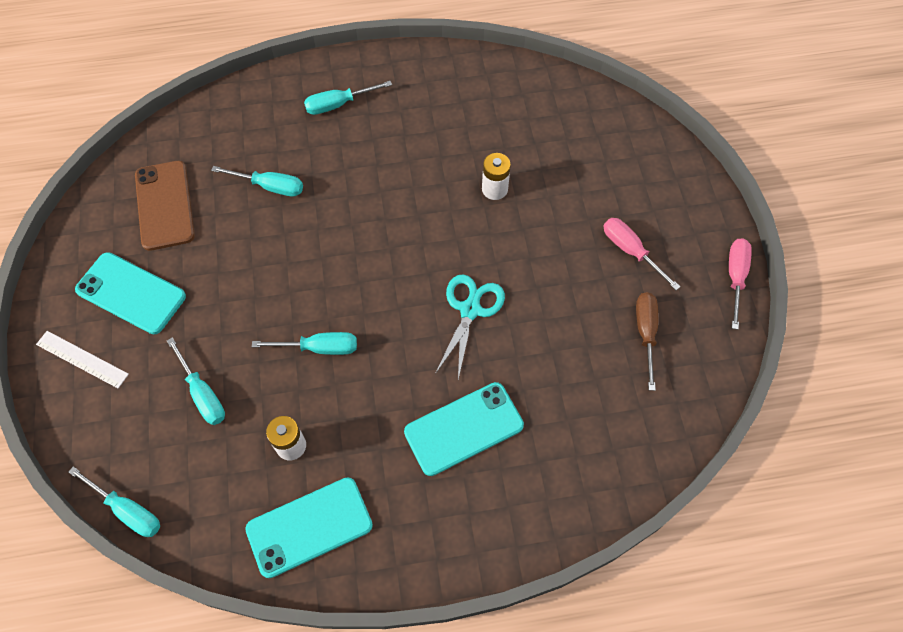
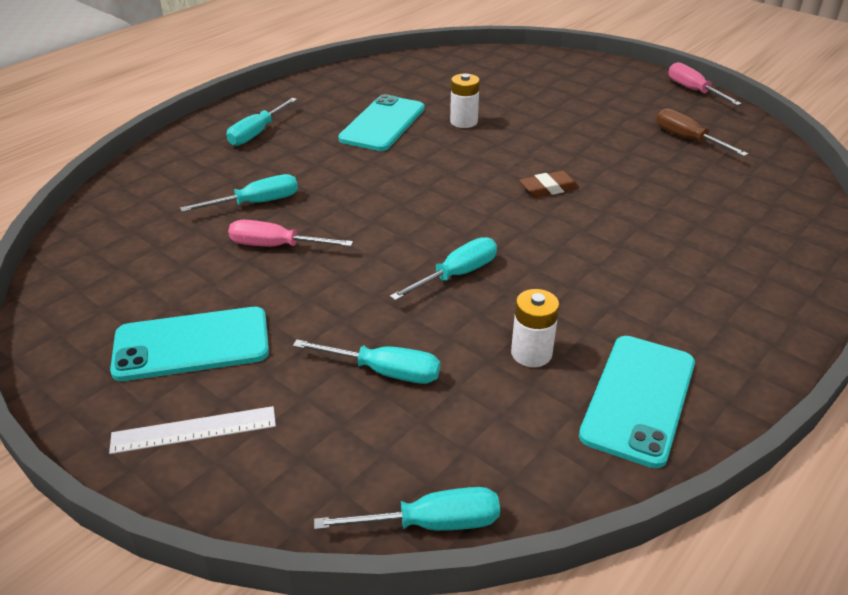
camera: 40 degrees left, 25 degrees down
brown phone [135,161,195,251] -> none
turquoise phone [404,382,524,476] -> turquoise phone moved to [338,94,425,151]
turquoise scissors [435,274,505,379] -> brown eraser [519,171,579,197]
pink screwdriver [604,218,680,290] -> pink screwdriver moved to [228,220,353,247]

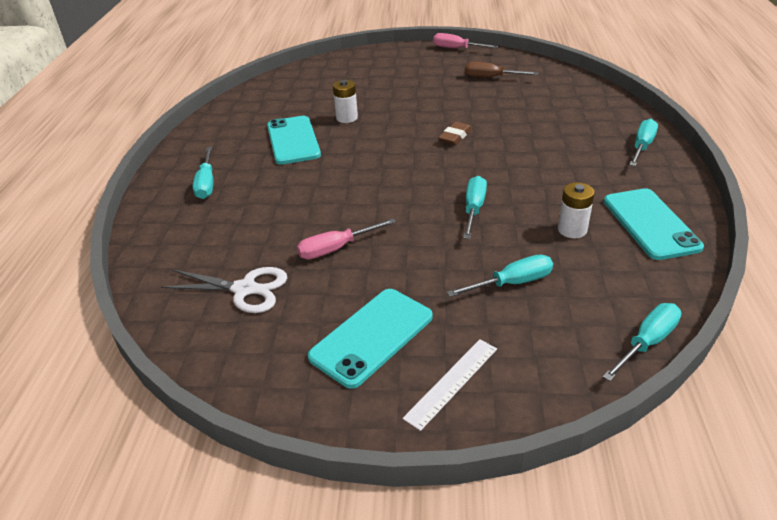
camera: 35 degrees left, 0 degrees up
turquoise screwdriver [180,174,298,212] -> turquoise screwdriver moved to [629,119,658,166]
none -> white scissors [161,267,287,313]

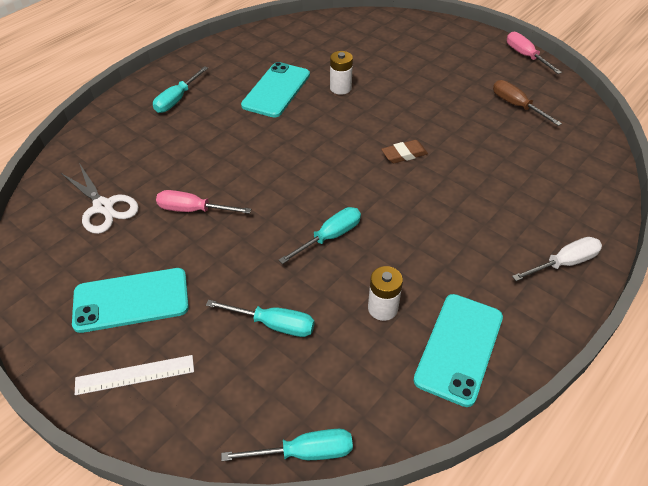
camera: 35 degrees right, 10 degrees up
turquoise screwdriver [629,119,658,166] -> white screwdriver [512,237,602,281]

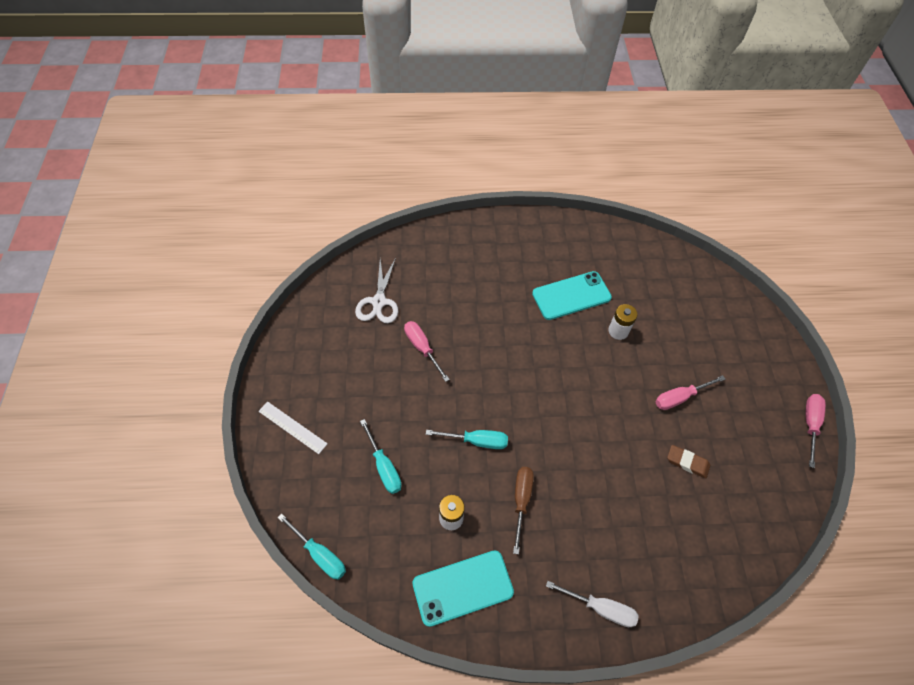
camera: 45 degrees right, 10 degrees up
turquoise phone [72,268,189,333] -> none
turquoise screwdriver [153,66,208,113] -> none
brown eraser [381,140,428,163] -> brown eraser moved to [667,445,710,478]
brown screwdriver [493,80,562,126] -> brown screwdriver moved to [513,467,534,554]
none -> pink screwdriver [655,375,726,410]

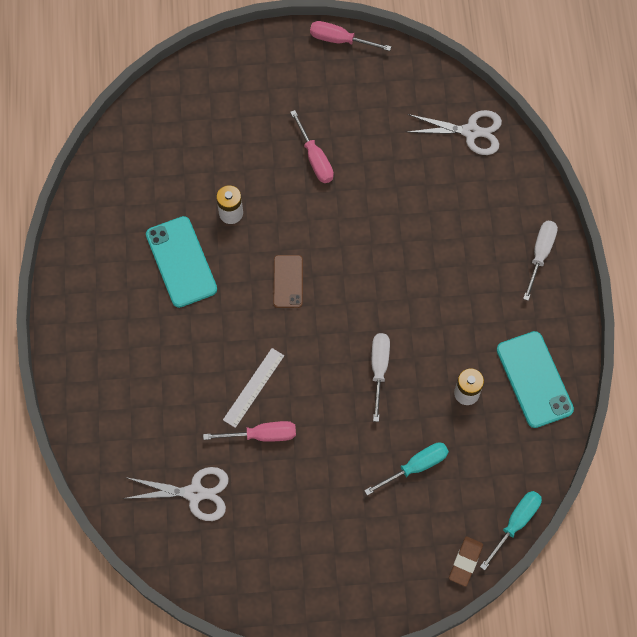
camera: 90 degrees left, 10 degrees up
white ruler [258,402,328,454] -> white ruler moved to [223,348,284,428]
pink screwdriver [404,321,450,382] -> pink screwdriver turned 150 degrees counterclockwise [203,421,296,442]
turquoise screwdriver [426,430,508,449] -> white screwdriver [371,333,390,422]
brown screwdriver [513,467,534,554] -> none
brown eraser [667,445,710,478] -> brown eraser moved to [449,536,483,587]
none -> brown phone [273,255,303,308]
none -> white scissors [407,110,502,155]

